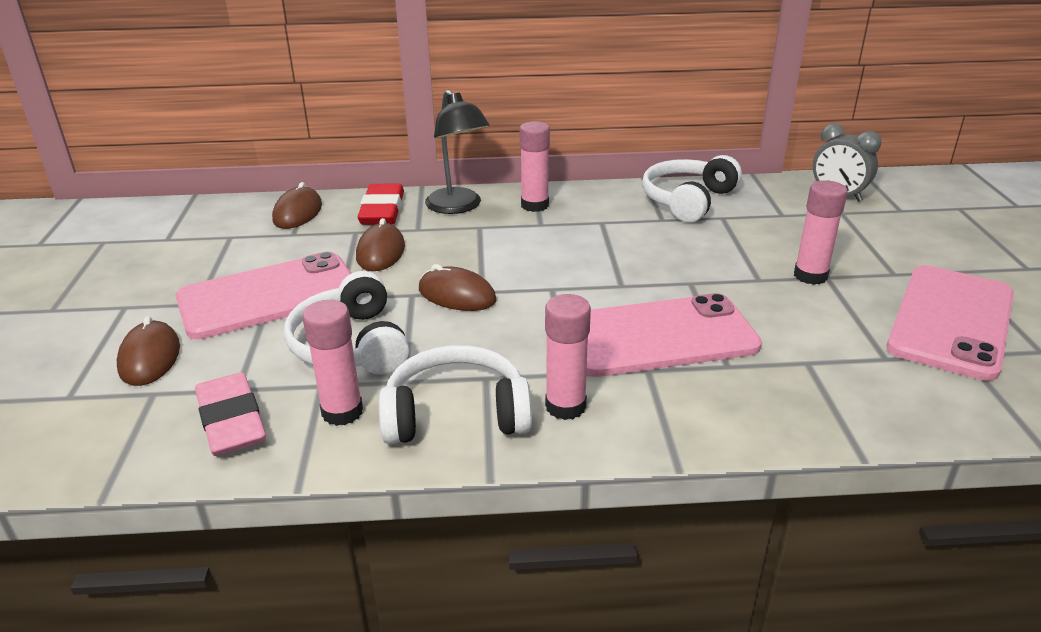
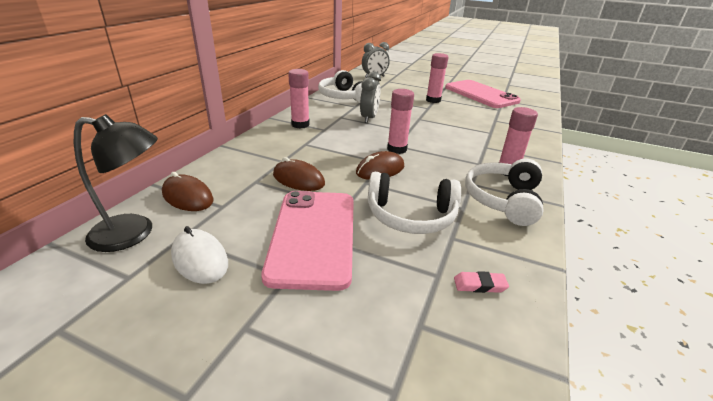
camera: 65 degrees left, 0 degrees up
brown mouse [117,316,180,386] -> none
pink eraser [195,372,266,456] -> pink eraser [454,271,509,293], size x0.49
pink glue stick [302,300,363,426] -> pink glue stick moved to [387,89,414,154]
red eraser [358,183,404,225] -> none
black lamp [425,89,490,214] -> black lamp moved to [74,114,158,252]
pink phone [586,293,762,377] -> none
none -> white mouse [171,226,228,284]
none -> grey clock [360,71,381,123]

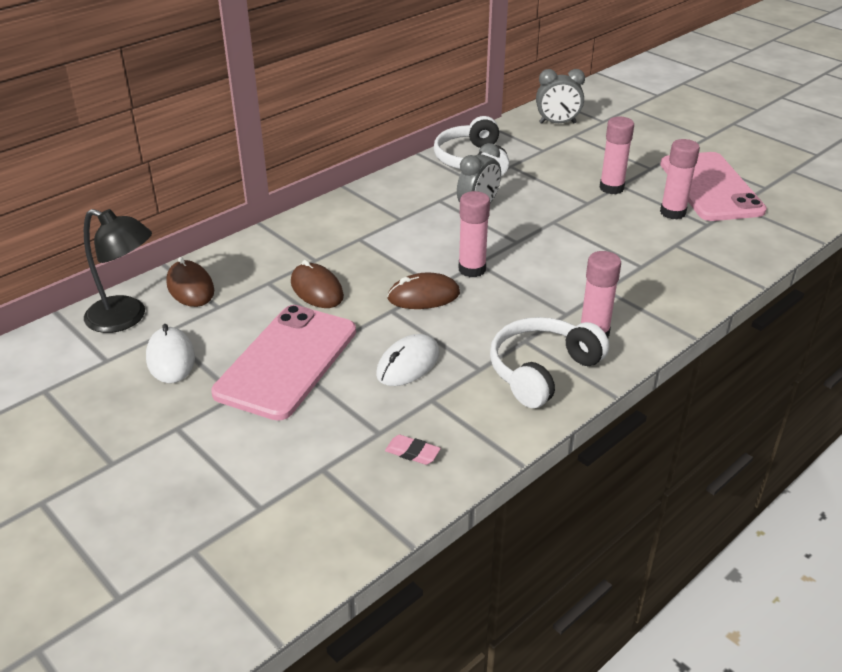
camera: 25 degrees right, 5 degrees up
pink glue stick [288,69,310,129] -> pink glue stick moved to [660,139,700,219]
white headphones [368,172,461,234] -> white mouse [376,334,440,386]

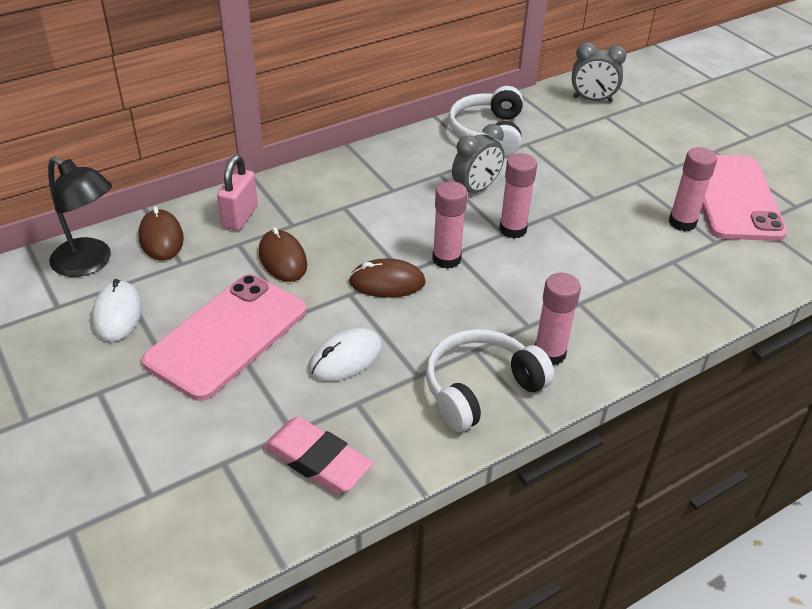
camera: 10 degrees right, 5 degrees up
pink eraser [385,435,441,465] -> pink eraser [263,417,373,494], size x2.02
pink glue stick [600,117,634,194] -> pink glue stick moved to [499,153,537,239]
none -> pink padlock [217,155,258,231]

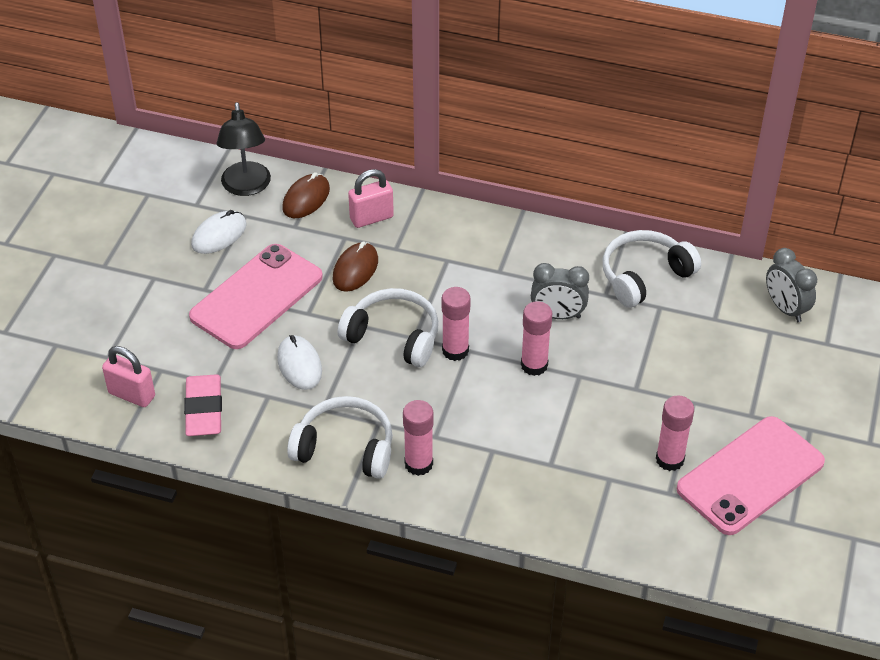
camera: 50 degrees right, 5 degrees up
pink phone [142,275,307,401] -> pink phone turned 45 degrees counterclockwise [189,244,323,349]
white mouse [309,328,382,381] -> white mouse turned 60 degrees clockwise [277,335,322,390]
brown mouse [349,258,426,298] -> white headphones [338,288,439,367]
none -> pink padlock [102,346,155,407]

